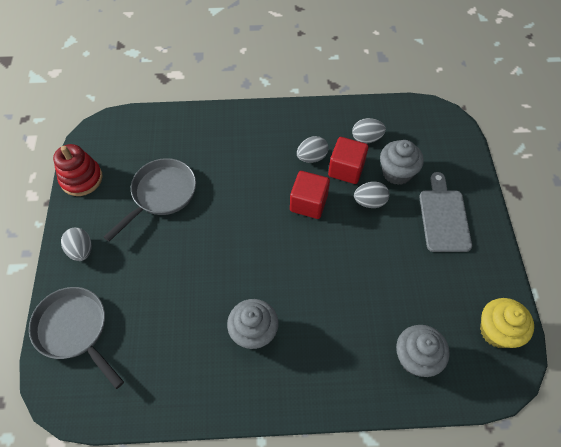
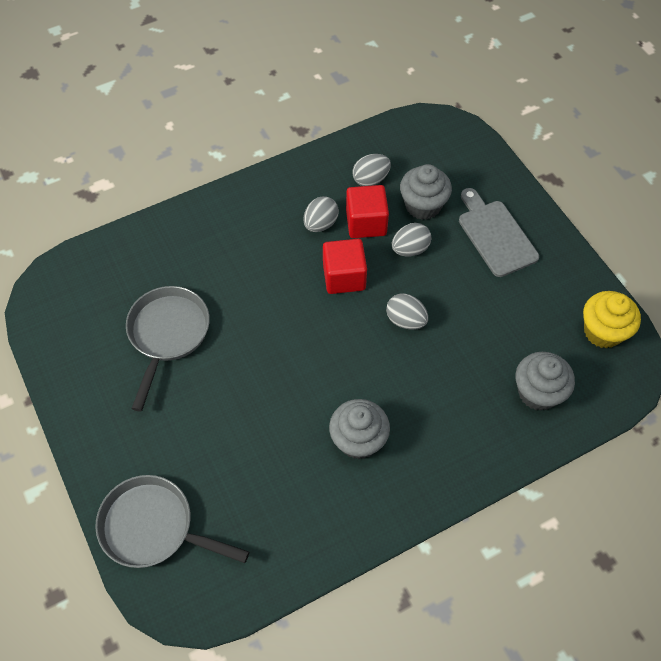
camera: 25 degrees left, 0 degrees up
red stacking toy [53,144,103,196] -> none
grey egg [61,228,92,261] -> grey egg moved to [386,293,428,330]

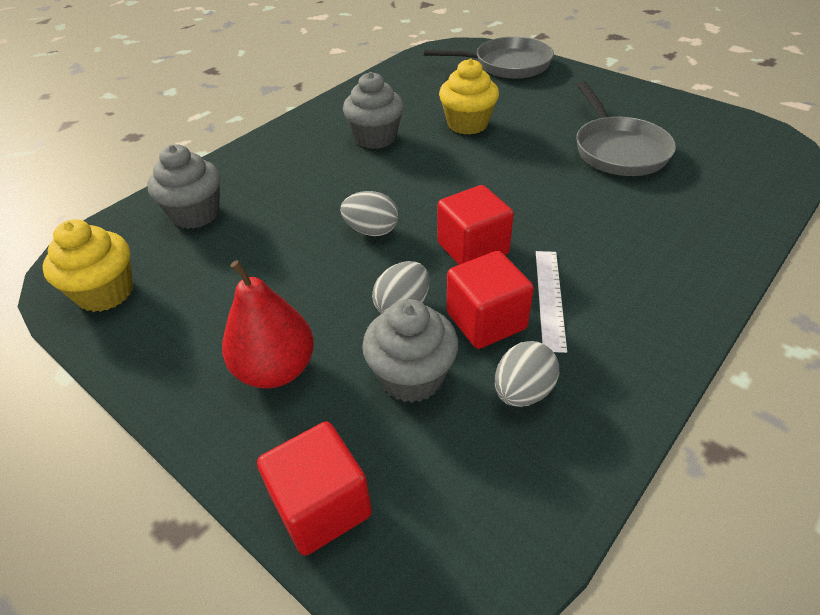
camera: 160 degrees right, 15 degrees down
grey egg [303,196,339,232] -> white ruler [536,251,567,353]
grey cutting board [459,188,539,277] -> red pear [222,260,314,388]
none -> red cube [257,422,372,556]
none -> yellow cupcake [439,58,499,135]

